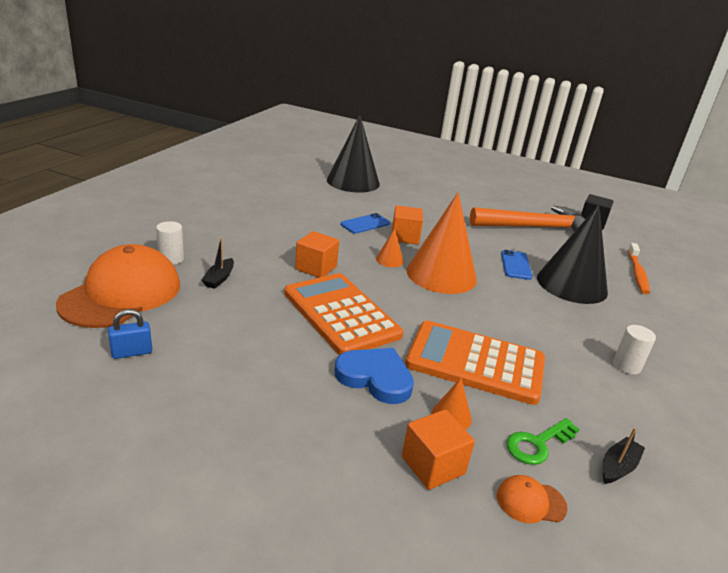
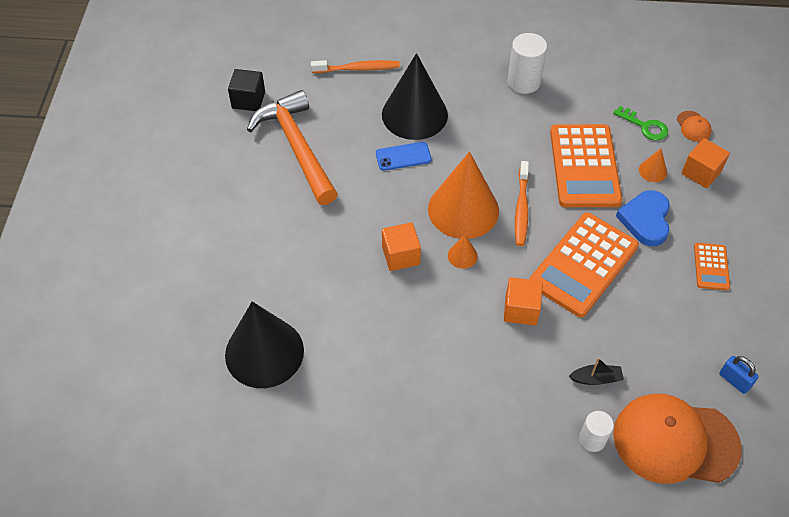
camera: 105 degrees left, 25 degrees up
blue phone [341,213,390,234] -> none
black boat [602,427,645,484] -> none
white cylinder [613,325,656,375] -> white cylinder [507,33,547,94], size x1.60
none -> orange toothbrush [515,161,529,246]
none -> orange calculator [694,243,730,290]

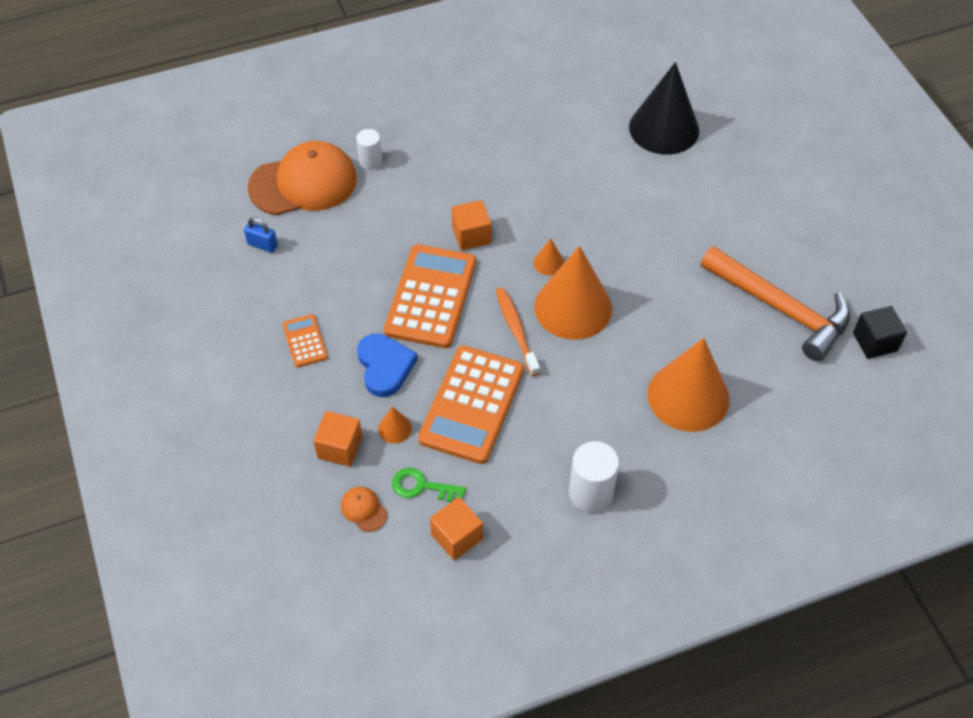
camera: 155 degrees right, 0 degrees up
orange toothbrush [311,60,400,73] -> none
blue phone [376,142,432,171] -> none
black cone [382,53,448,140] -> orange cone [648,338,730,432]
orange cube [382,222,421,271] -> orange cube moved to [430,497,483,560]
orange calculator [550,124,622,207] -> orange calculator turned 135 degrees counterclockwise [418,345,524,464]
black boat [569,358,624,385] -> none

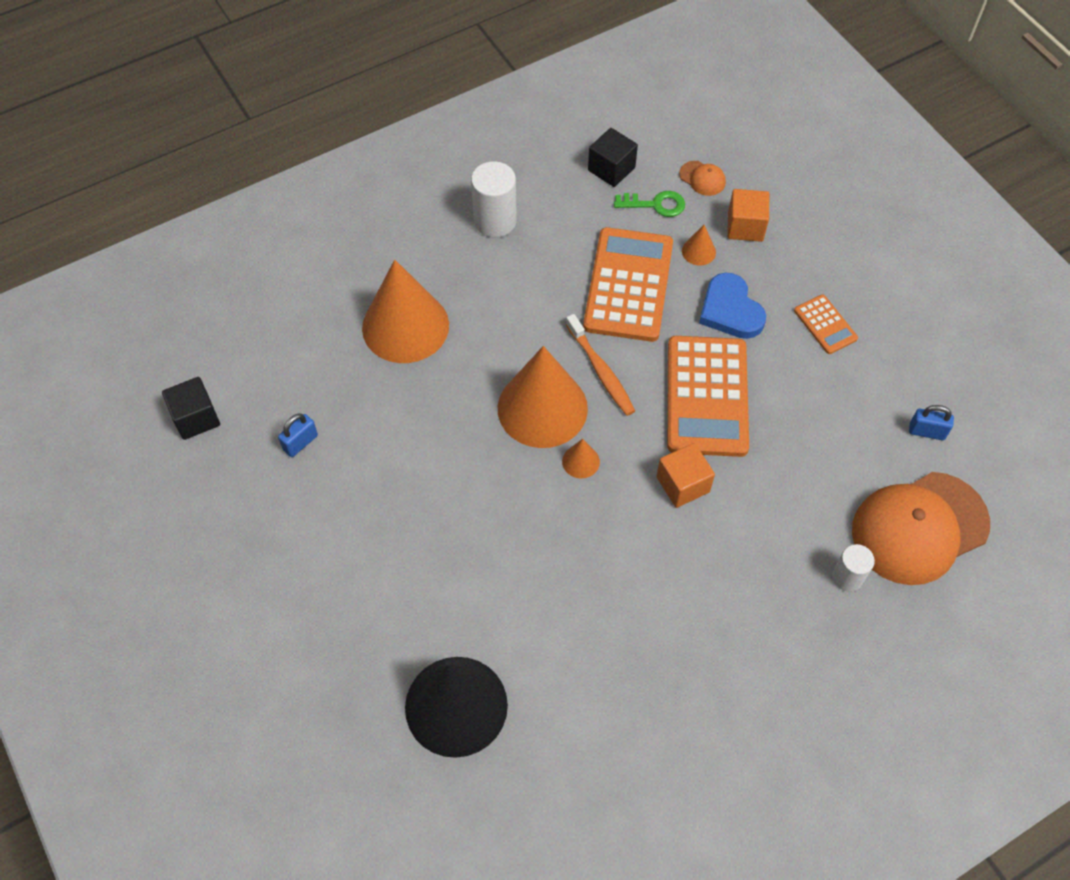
camera: 170 degrees right, 5 degrees up
orange cube [430,497,483,560] -> black cube [588,128,638,187]
orange hammer [700,246,850,361] -> blue padlock [278,413,318,457]

